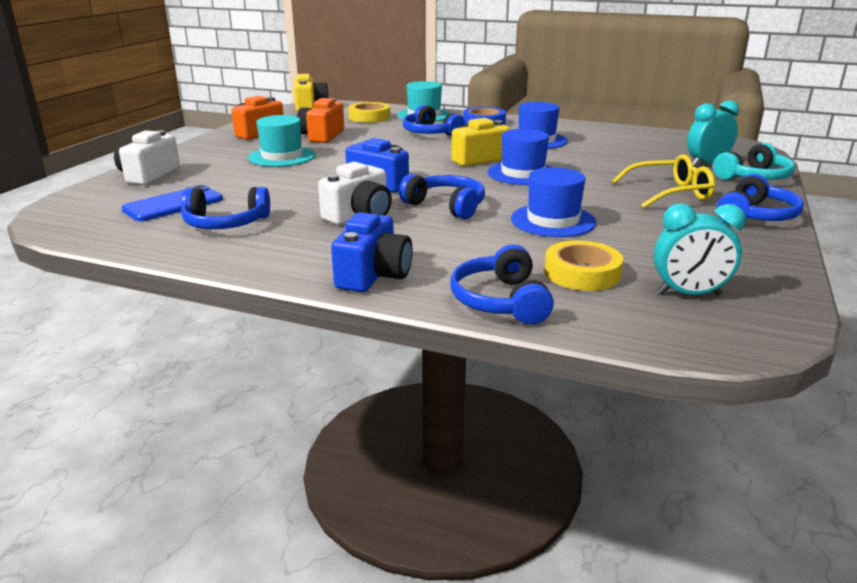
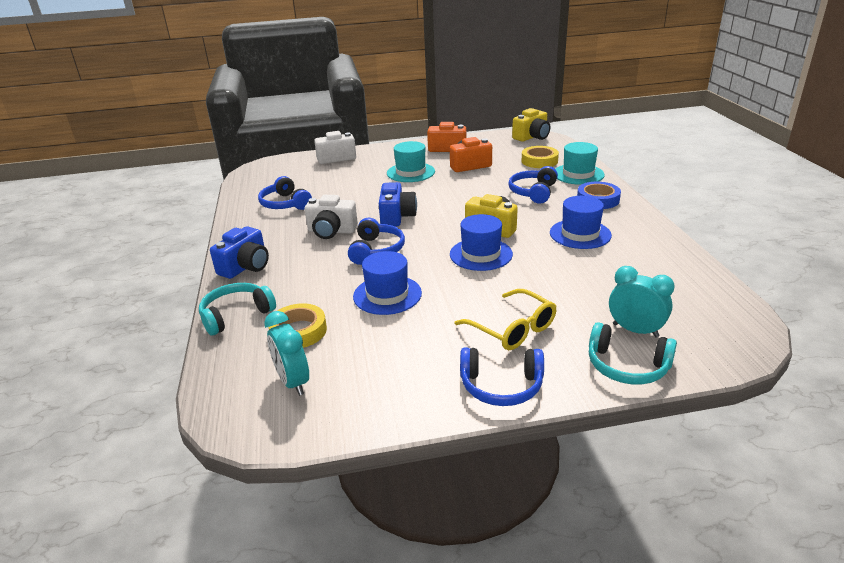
camera: 60 degrees right, 5 degrees up
blue phone [121,185,223,221] -> none
blue camera [331,212,413,292] -> blue camera turned 45 degrees counterclockwise [210,226,269,279]
blue headphones [451,244,554,325] -> turquoise headphones [199,283,276,335]

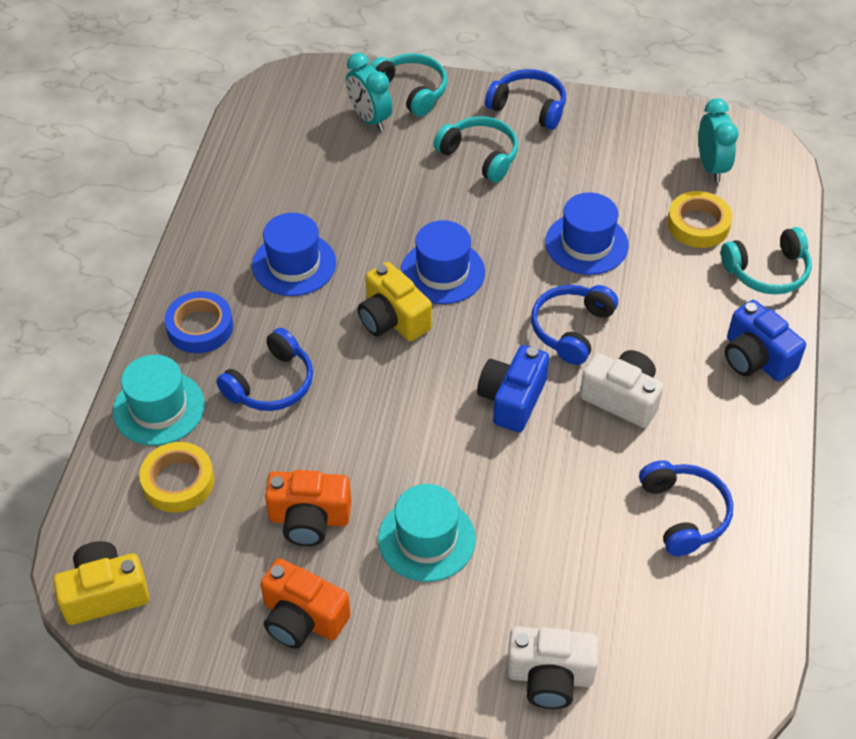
camera: 160 degrees left, 20 degrees up
blue camera [210,226,269,279] -> blue camera turned 90 degrees counterclockwise [725,300,806,382]
yellow glasses [455,289,556,350] -> turquoise headphones [434,116,518,183]

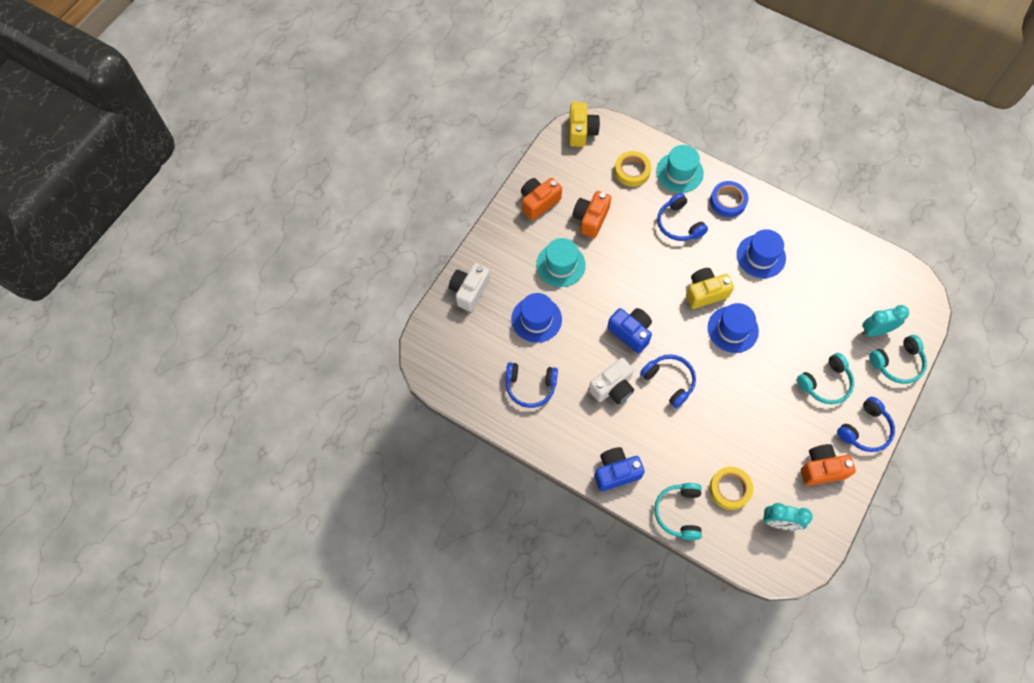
camera: 110 degrees right, 15 degrees up
blue hat [545,192,629,275] -> blue hat moved to [511,293,562,343]
none -> orange camera [801,444,856,486]

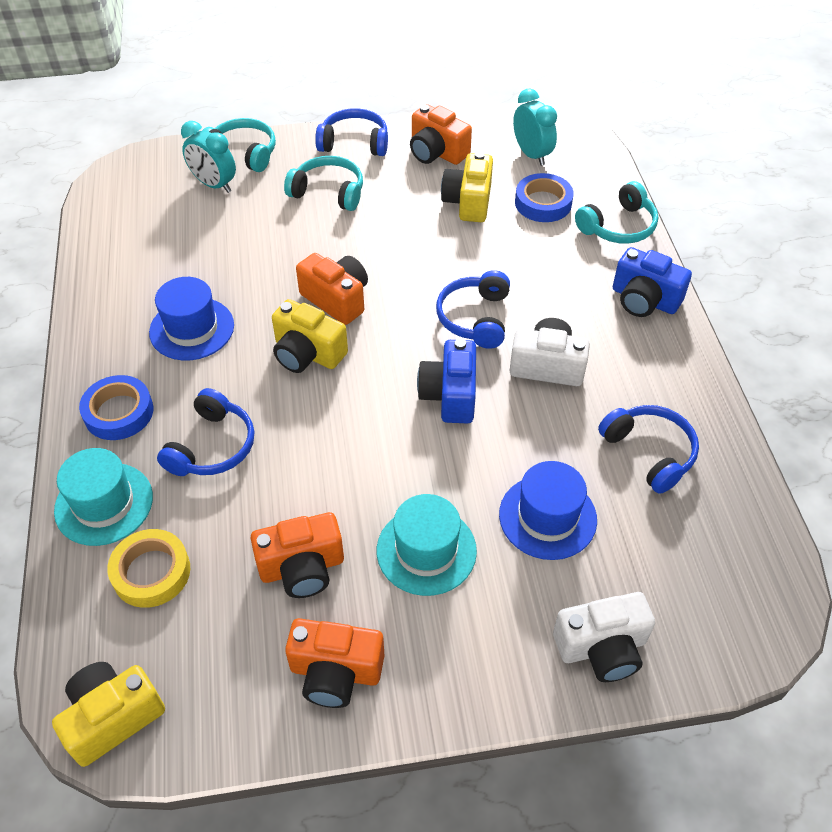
camera: 130 degrees left, 15 degrees down
blue hat [708,303,759,353] -> orange camera [296,253,368,325]
yellow tape [709,467,753,510] -> blue tape [515,173,574,222]
none -> yellow camera [441,151,493,222]

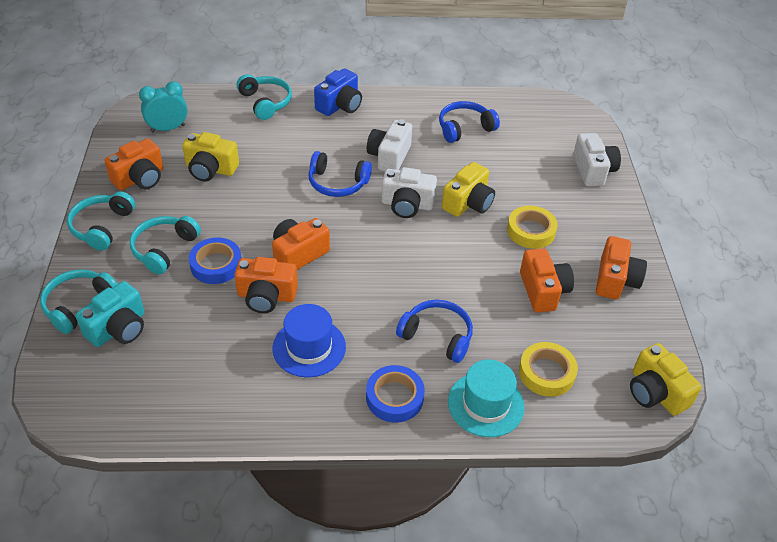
camera: 85 degrees left, 5 degrees down
turquoise clock [181,121,236,193] -> turquoise camera [76,281,144,347]
yellow camera [272,299,348,373] -> yellow camera moved to [442,162,495,217]
blue headphones [315,108,388,156] -> turquoise headphones [67,192,135,251]
turquoise hat [377,494,477,596] -> yellow tape [507,206,558,249]
blue camera [417,338,476,423] -> white camera [381,167,437,218]
blue hat [499,461,597,560] -> none
blue tape [515,173,574,222] -> blue tape moved to [189,238,241,284]
none -> orange camera [234,257,298,313]

